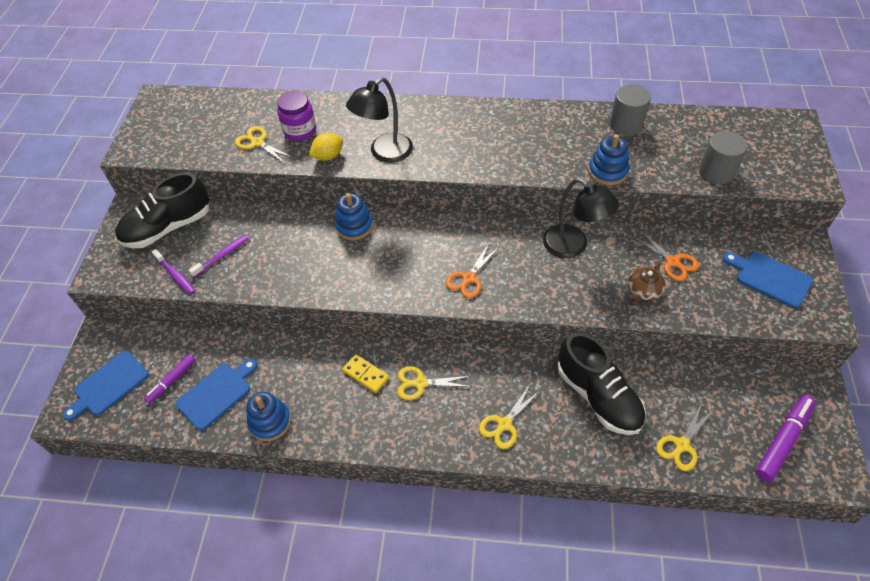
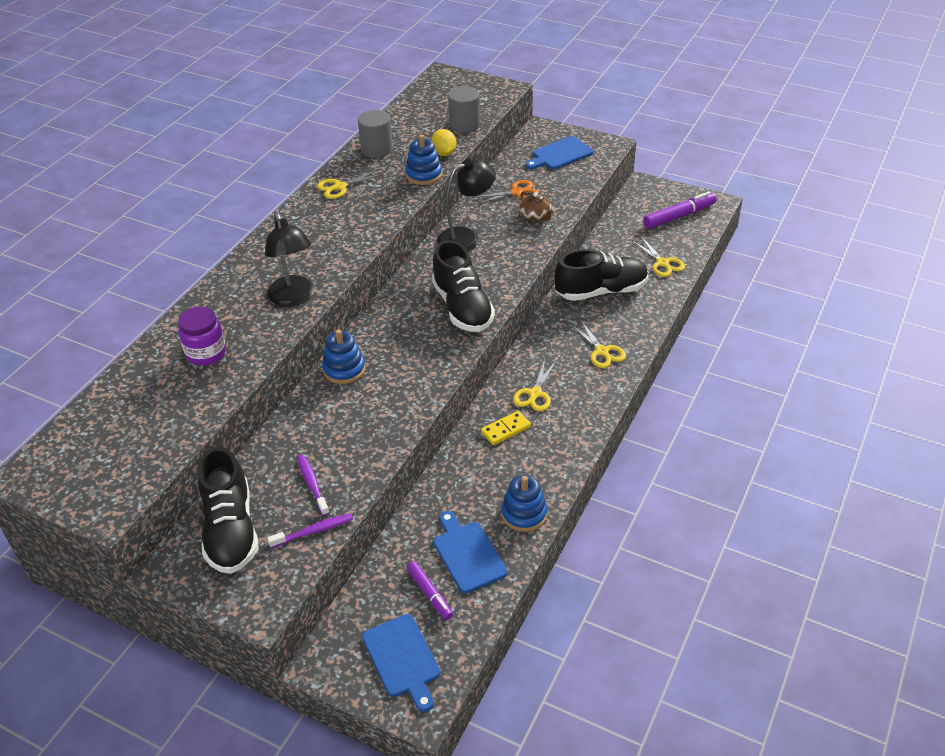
camera: 70 degrees left, 10 degrees down
yellow scissors [235,126,293,164] -> yellow scissors moved to [317,169,384,199]
yellow lemon [309,133,343,161] -> yellow lemon moved to [431,129,457,156]
orange scissors [446,244,499,298] -> black shoe [432,240,495,332]
purple marker [756,395,816,482] -> purple marker turned 90 degrees clockwise [643,191,717,229]

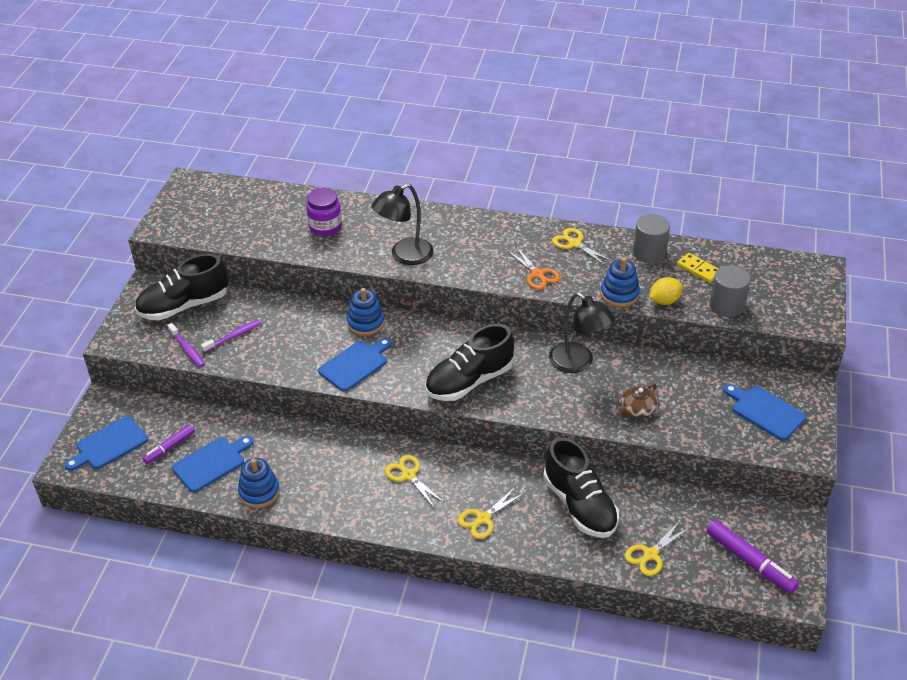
camera: 75 degrees right, 0 degrees up
orange scissors [473,180,539,204] -> orange scissors moved to [506,246,560,290]
yellow domino [481,411,531,445] -> yellow domino moved to [677,253,719,283]
yellow scissors [513,359,557,411] -> yellow scissors turned 45 degrees clockwise [385,455,445,509]
none -> blue cutting board [318,338,392,392]

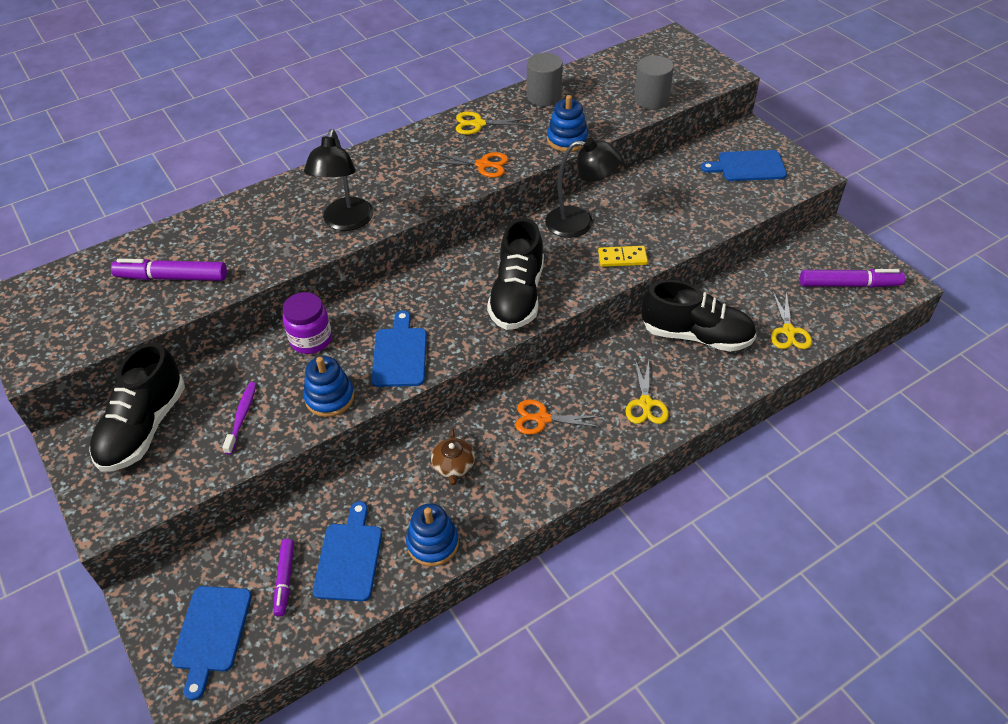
camera: 45 degrees left, 5 degrees up
purple toothbrush [167,323,205,367] -> none
purple jar [306,188,342,236] -> purple jar moved to [283,292,332,354]
blue stacking toy [347,288,384,336] -> blue stacking toy moved to [303,356,354,417]
yellow scissors [385,455,445,509] -> orange scissors [515,400,602,435]
brown teapot [620,383,657,418] -> brown teapot moved to [431,428,475,486]
yellow lemon [649,277,683,305] -> none
yellow domino [677,253,719,283] -> yellow domino moved to [598,246,648,267]
none -> purple marker [111,259,227,281]

